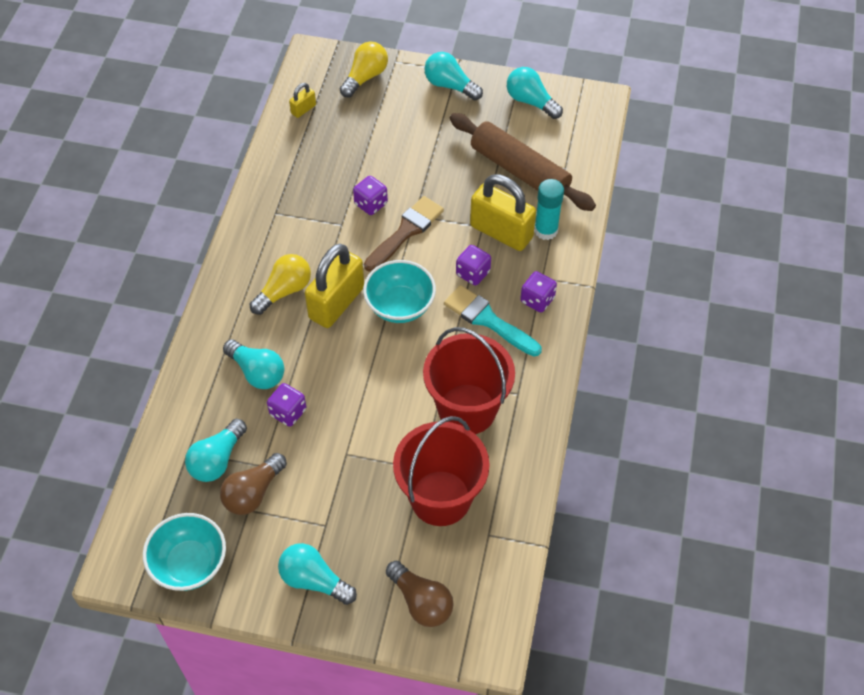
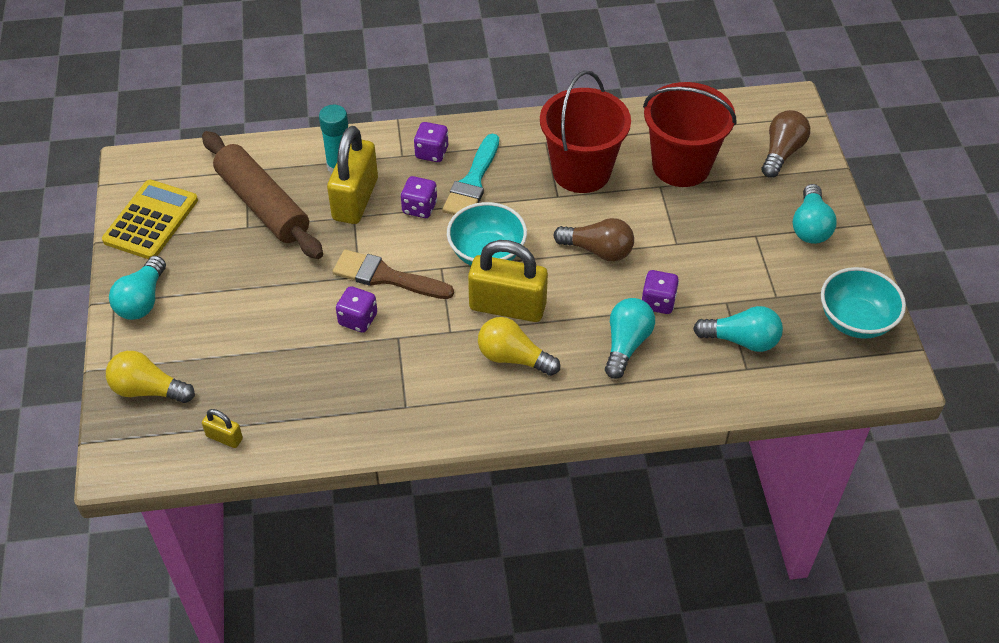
camera: 110 degrees left, 5 degrees down
brown light bulb [220,453,287,515] -> brown light bulb moved to [553,218,634,261]
brown rolling pin [450,113,596,211] -> brown rolling pin turned 60 degrees counterclockwise [202,131,323,259]
turquoise light bulb [507,67,563,119] -> yellow calculator [102,180,198,259]

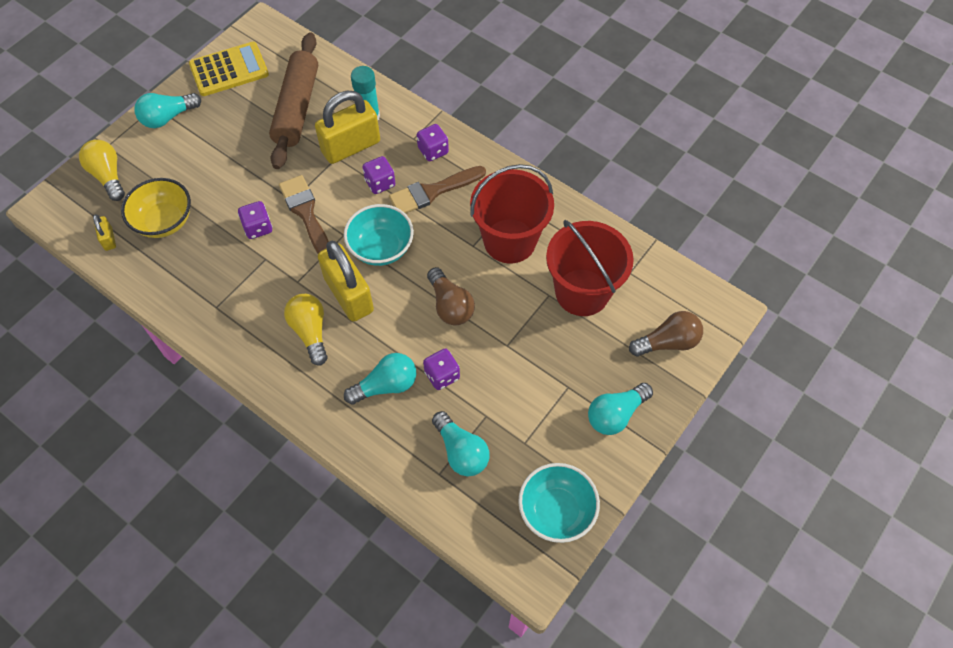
camera: 45 degrees right, 10 degrees up
turquoise brush [442,134,499,215] -> brown brush [389,166,486,214]
none -> yellow bowl [121,178,191,238]

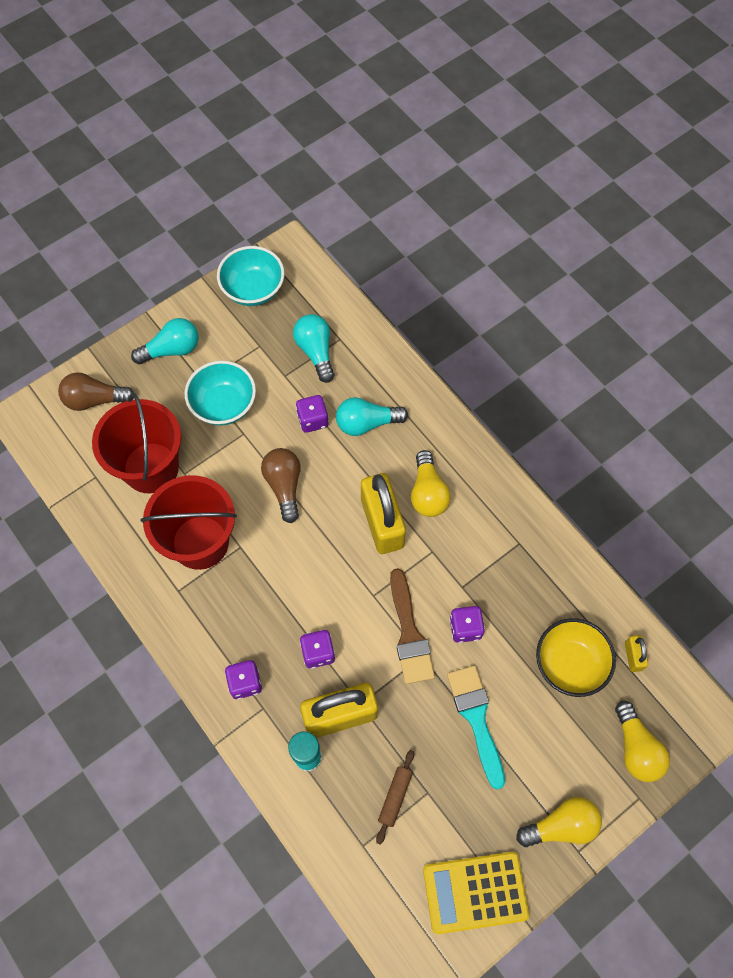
camera: 165 degrees left, 5 degrees up
turquoise light bulb [134,93,201,128] -> yellow light bulb [516,797,602,847]
brown rolling pin [269,32,318,169] -> brown rolling pin [376,750,414,845], size x0.43
turquoise bowl [344,204,414,266] -> turquoise bowl moved to [184,361,256,426]
brown brush [389,166,486,214] -> none
none -> turquoise brush [447,665,505,789]

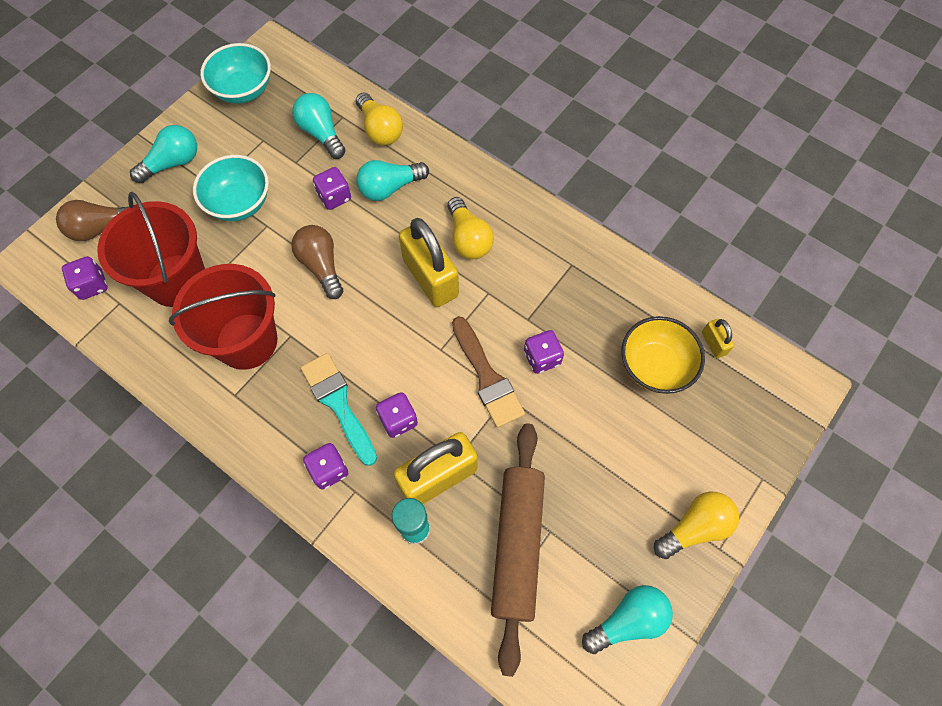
camera: 15 degrees left, 0 degrees up
brown rolling pin [376,750,414,845] -> brown rolling pin [491,424,545,677], size x2.32
yellow calculator [423,852,529,934] -> turquoise light bulb [582,585,673,654]
turquoise brush [447,665,505,789] -> turquoise brush moved to [301,353,377,466]
yellow light bulb [615,701,670,782] -> yellow light bulb moved to [356,92,403,145]
none -> purple dice [62,256,108,300]

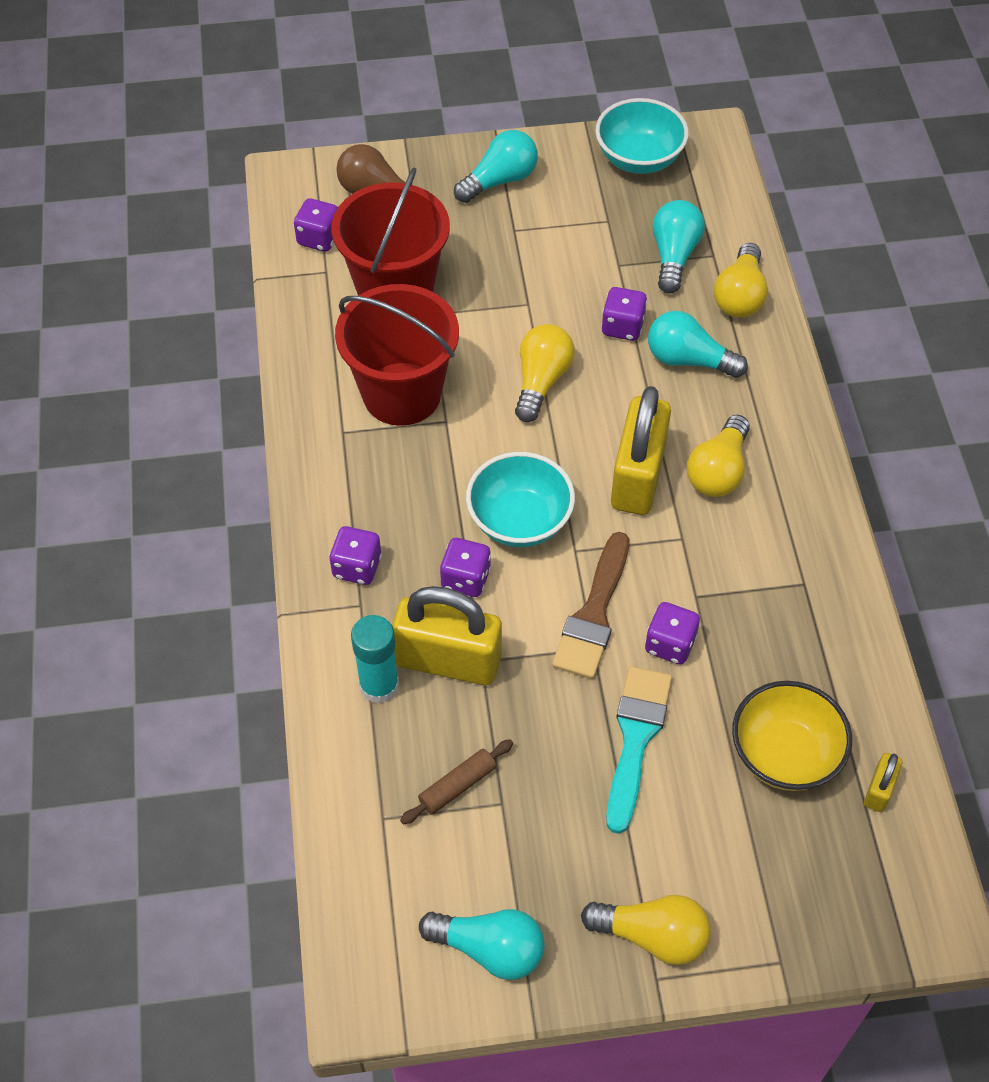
camera: 45 degrees right, 10 degrees down
turquoise light bulb [130,125,197,183] -> turquoise light bulb turned 45 degrees counterclockwise [454,130,538,203]
turquoise bowl [193,155,269,221] -> turquoise bowl moved to [466,452,575,547]
brown light bulb [291,225,343,299] -> yellow light bulb [515,324,575,422]
turquoise brush [301,353,377,466] -> turquoise brush moved to [606,666,672,834]
brown rolling pin [491,424,545,677] -> brown rolling pin [400,739,513,825], size x0.43

